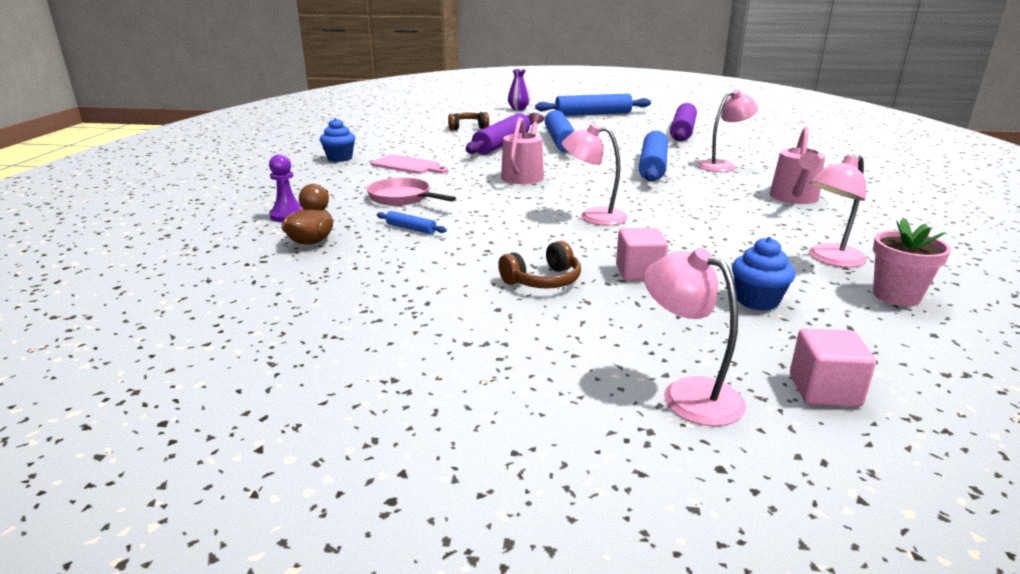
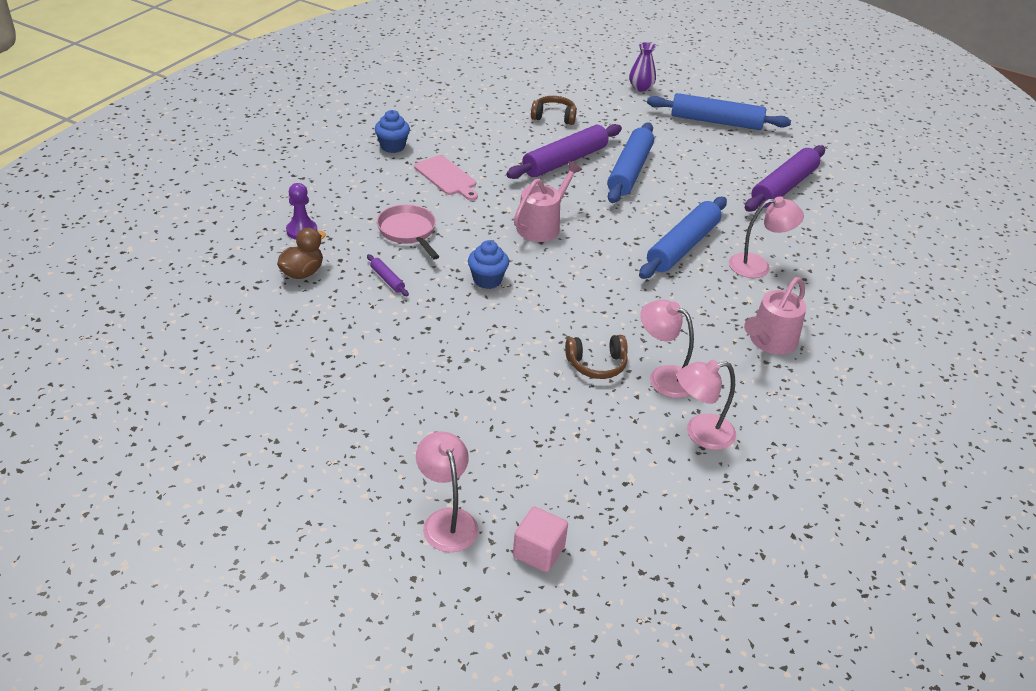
camera: 20 degrees right, 15 degrees up
blue rolling pin [377,211,447,234] -> purple rolling pin [367,254,409,296]
brown headphones [498,241,581,289] -> brown headphones moved to [565,335,628,379]
pink lamp [562,124,628,226] -> pink lamp moved to [640,300,694,398]
pink cube [616,228,668,281] -> none
blue cupcake [732,237,796,311] -> blue cupcake moved to [468,240,509,289]
pink flower pot [873,217,951,306] -> none

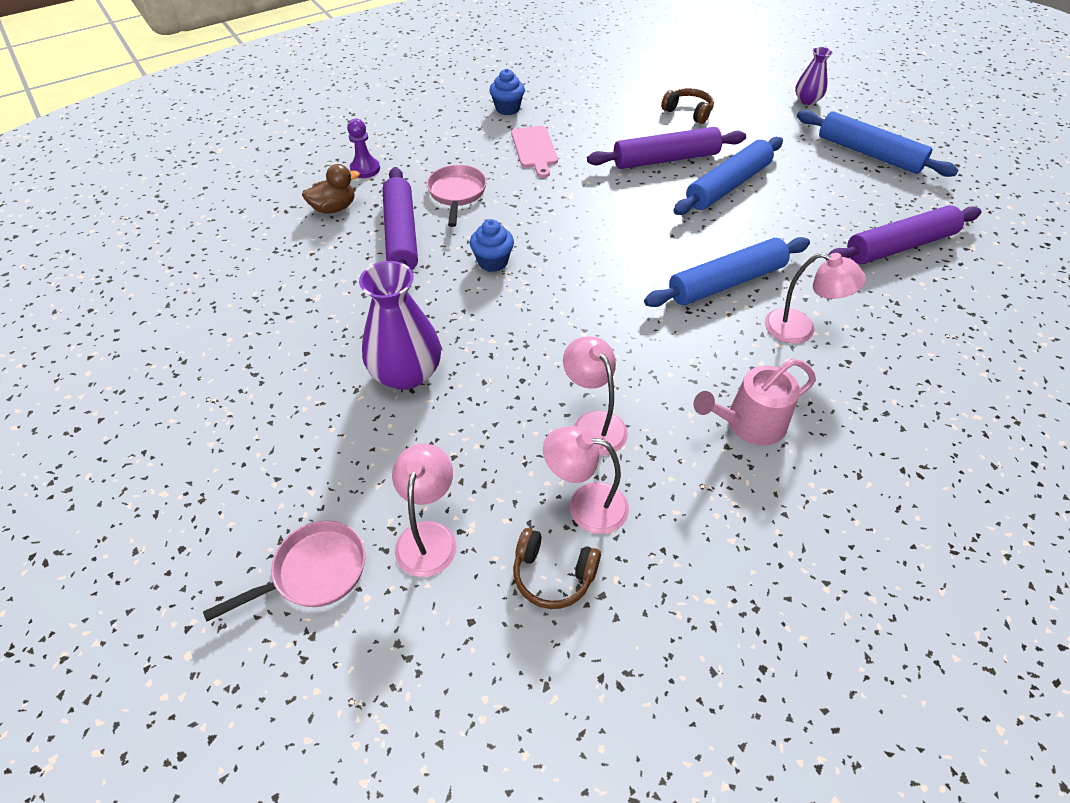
camera: 30 degrees right, 10 degrees up
purple rolling pin [367,254,409,296] -> purple rolling pin [382,167,418,270], size x2.38
pink lamp [416,432,478,552] -> pink lamp moved to [392,444,457,577]
pink cube [513,506,568,572] -> pink pan [203,521,365,622]
pink watering can [514,161,582,242] -> none
brown headphones [565,335,628,379] -> brown headphones moved to [513,528,601,609]
none -> purple vase [359,261,441,390]

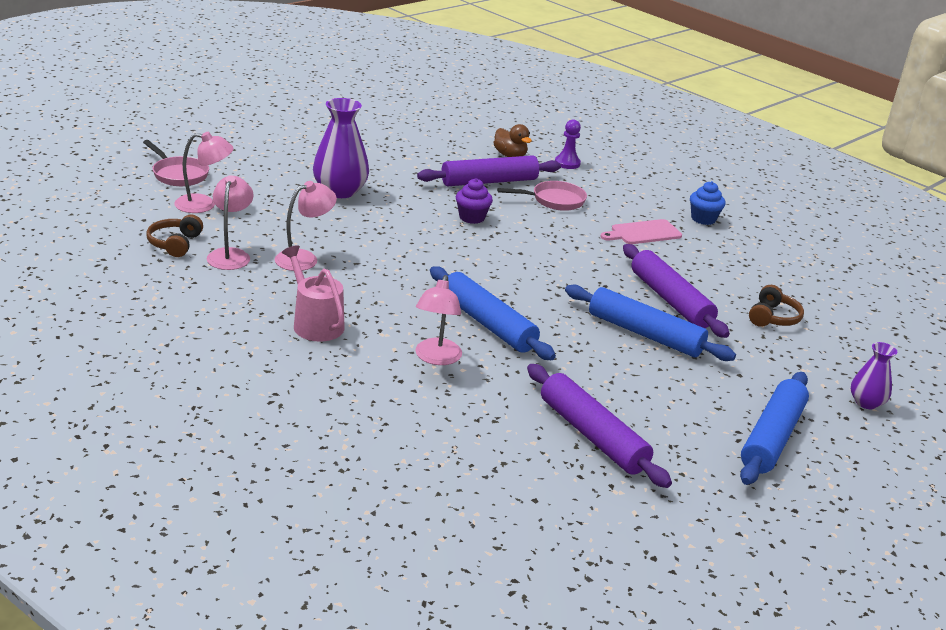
camera: 75 degrees right, 20 degrees down
blue cupcake [470,219,514,272] -> purple cupcake [456,178,493,224]

